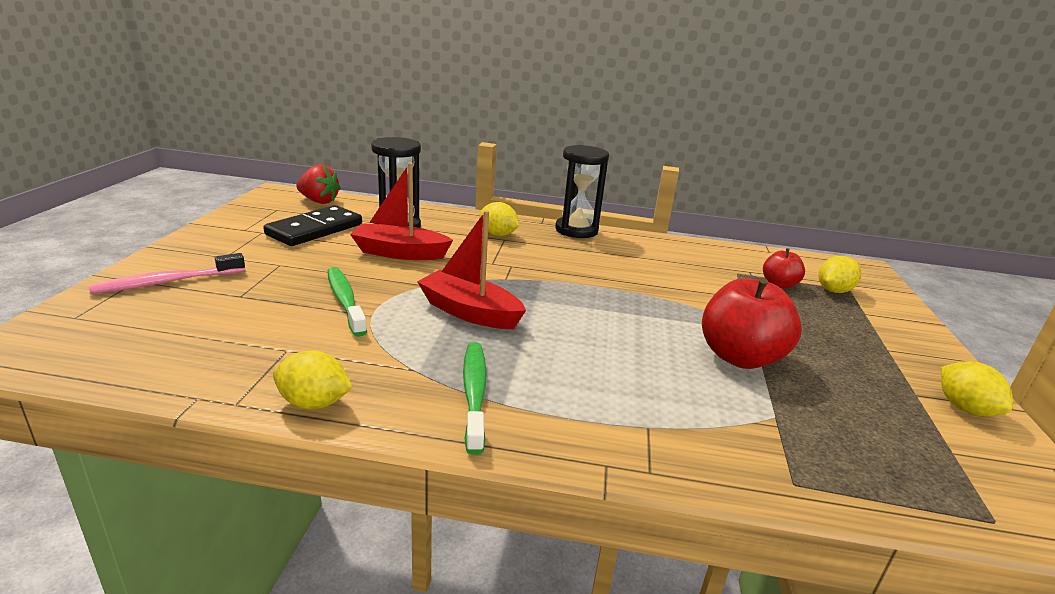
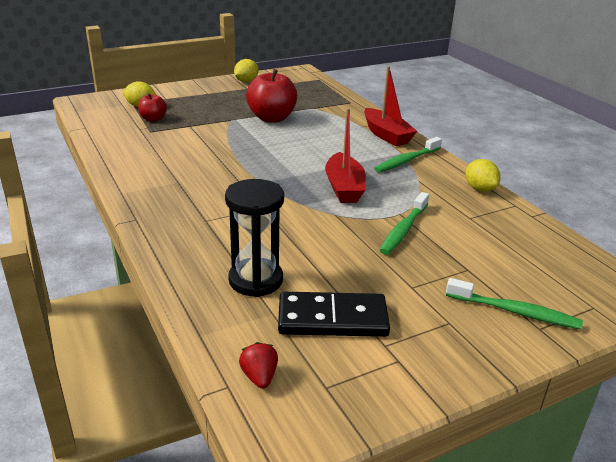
camera: 125 degrees left, 5 degrees up
pink toothbrush [89,253,245,294] -> green toothbrush [446,278,583,330]
red strawberry [296,165,341,204] -> red strawberry [239,342,278,389], size x0.65
red boat [350,162,453,260] -> red boat moved to [364,66,417,146]
yellow lemon [479,202,519,236] -> none
black hourglass [555,145,609,238] -> none

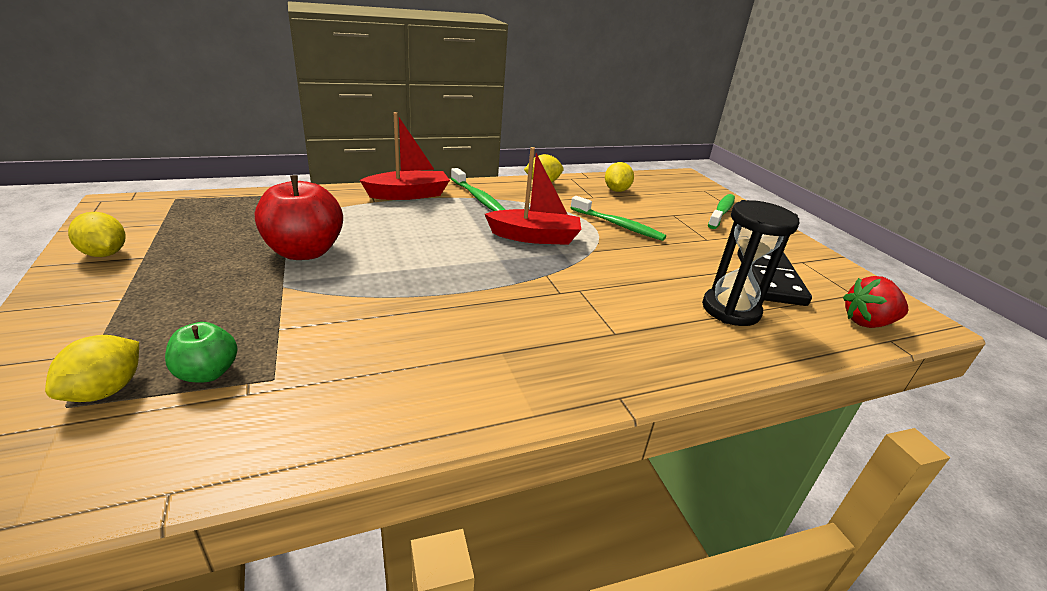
camera: 85 degrees left, 0 degrees up
red apple [138,93,167,122] -> green apple [165,322,238,383]
red strawberry [239,342,278,389] -> red strawberry [843,276,908,328], size x1.53
none -> yellow lemon [605,162,634,192]

